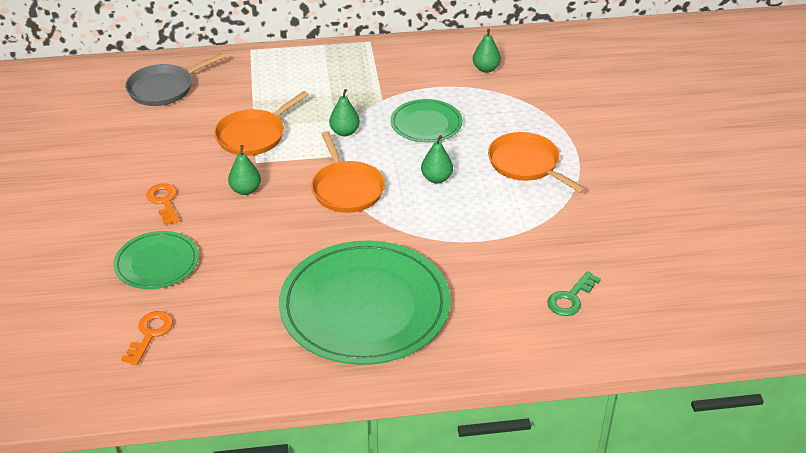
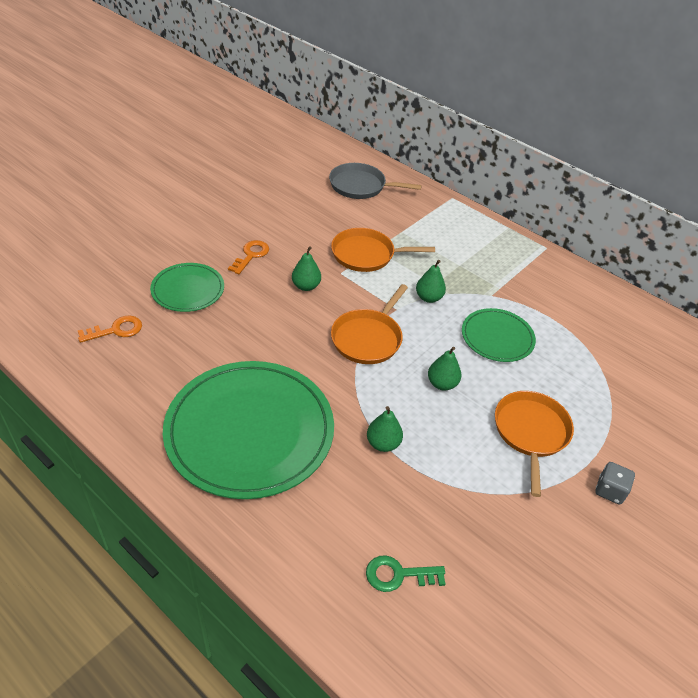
camera: 45 degrees right, 5 degrees up
green pear [473,28,501,73] -> green pear moved to [367,406,403,452]
none -> grey dice [595,462,635,505]

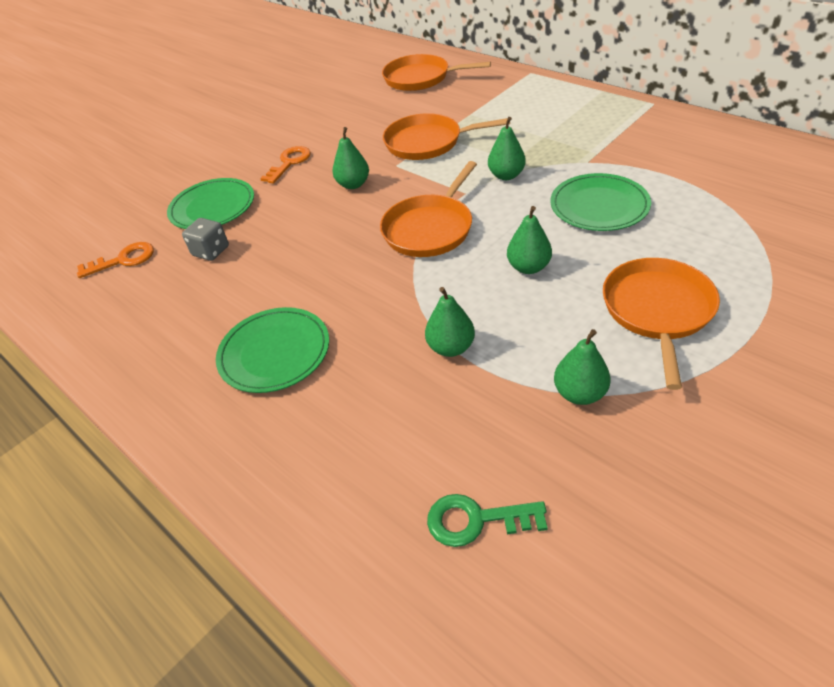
camera: 10 degrees right, 0 degrees up
green plate [163,361,334,499] -> green plate [216,307,329,393], size x0.51
grey pan [329,163,422,199] -> orange pan [382,54,491,91]
grey dice [595,462,635,505] -> grey dice moved to [182,218,229,261]
none -> green pear [554,329,610,405]

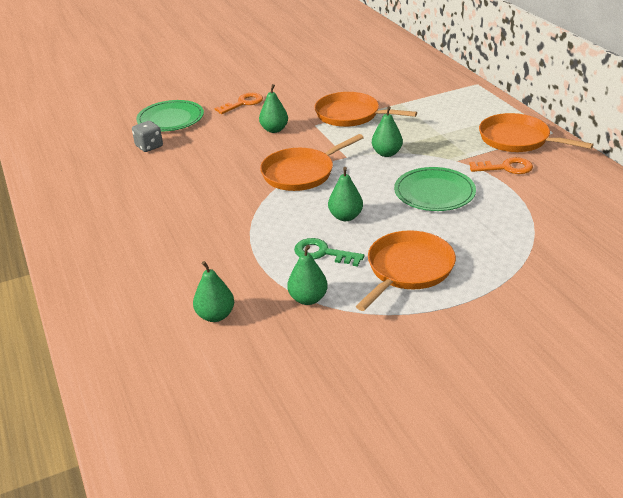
camera: 20 degrees right, 10 degrees down
orange key [77,242,154,278] -> orange key moved to [470,157,533,174]
green plate [216,307,329,393] -> none
orange pan [382,54,491,91] -> orange pan moved to [479,113,594,152]
green pear [425,287,475,357] -> green pear moved to [193,261,234,322]
green key [427,494,548,547] -> green key moved to [294,238,364,267]

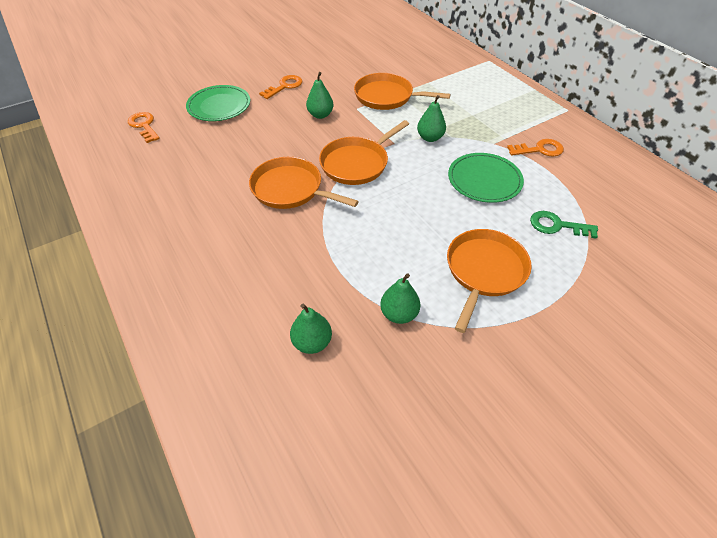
camera: 10 degrees left, 15 degrees up
grey dice [132,121,163,152] -> none
green key [294,238,364,267] -> green key moved to [530,211,598,239]
green pear [328,167,363,221] -> none
orange pan [479,113,594,152] -> orange pan moved to [249,157,359,209]
none -> orange key [128,112,160,143]

